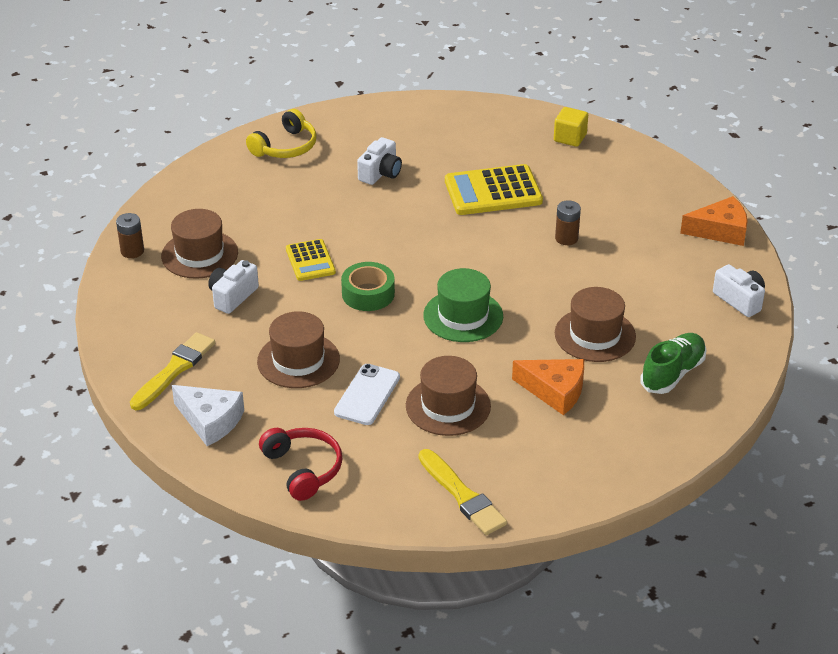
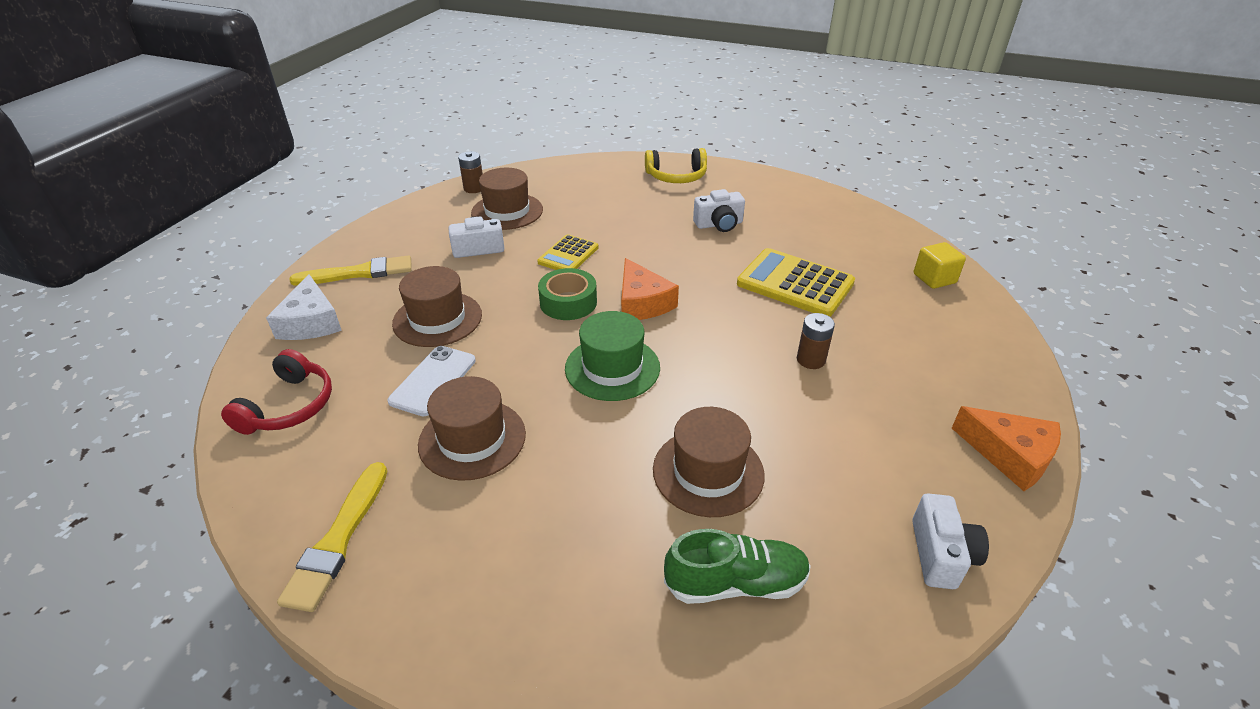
camera: 45 degrees right, 0 degrees up
white phone [334,364,400,425] -> white phone turned 45 degrees counterclockwise [388,346,476,416]
orange cheese [512,359,584,415] -> orange cheese moved to [621,258,679,320]

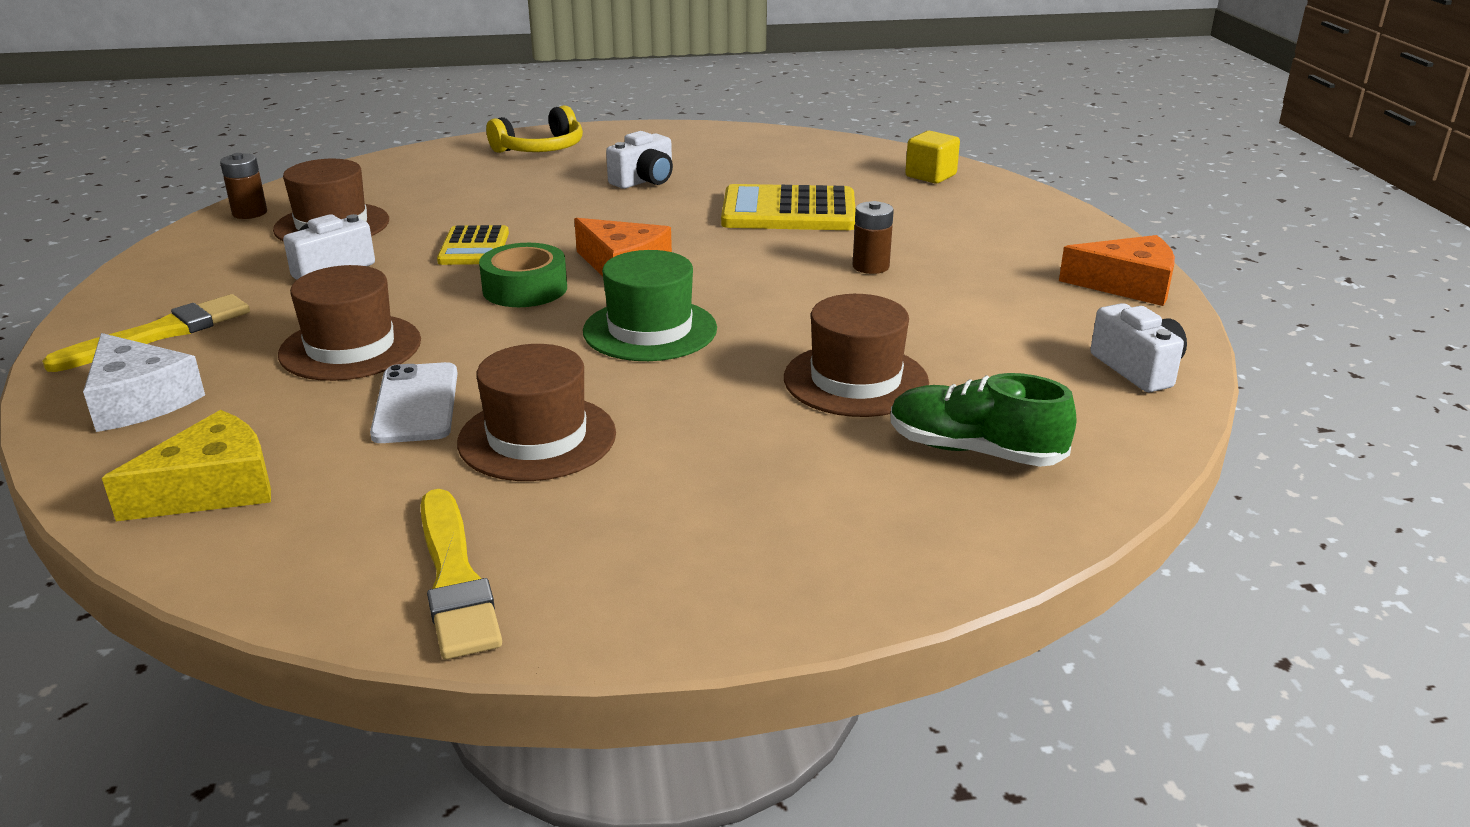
camera: 30 degrees left, 10 degrees down
red headphones [221,349,332,435] -> yellow cheese [102,410,271,521]
green shoe [664,529,811,604] -> green shoe turned 120 degrees counterclockwise [891,373,1077,467]

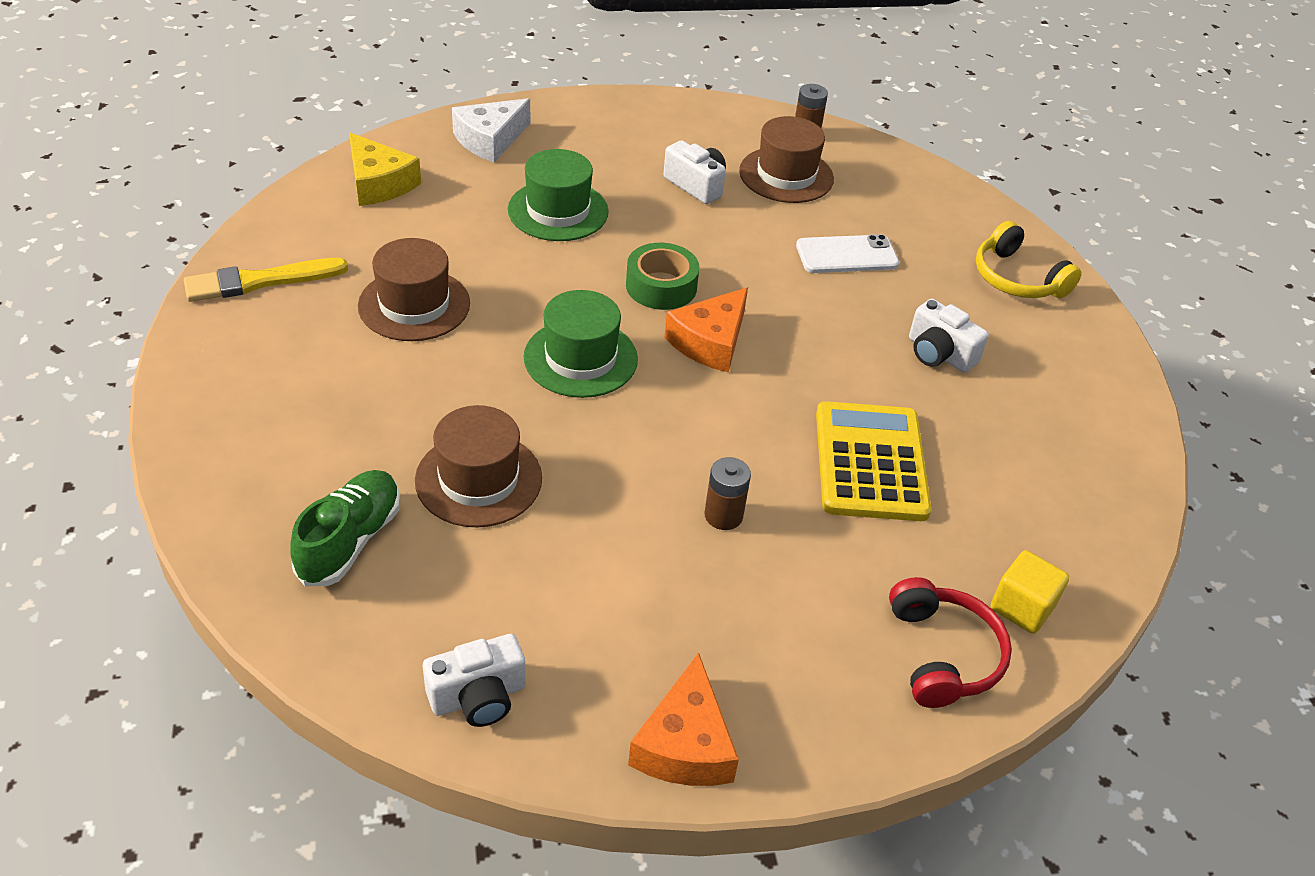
camera: 85 degrees right, 15 degrees up
yellow brush [42,294,250,372] -> none
brown hat [278,265,421,381] -> green hat [508,149,609,241]
white phone [370,362,458,443] -> white phone moved to [796,234,899,273]
yellow calculator [437,225,509,265] -> none
none -> red headphones [889,577,1012,708]

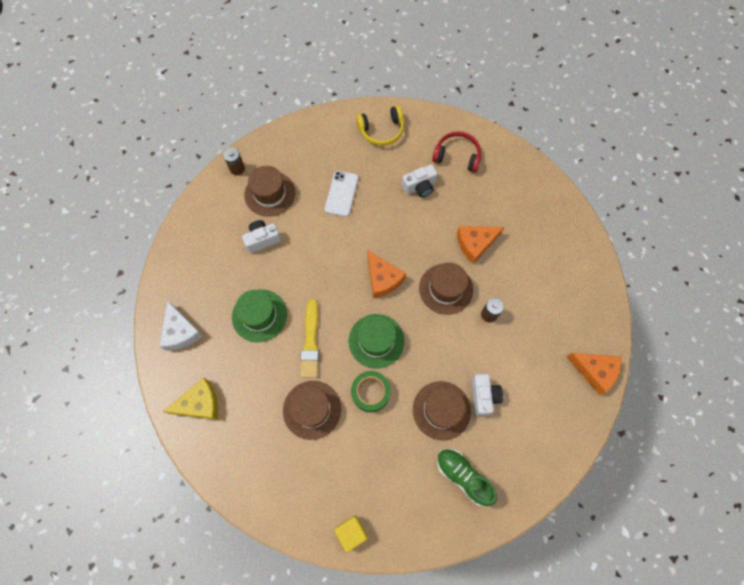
camera: 65 degrees left, 25 degrees up
yellow brush [184,258,348,302] -> yellow brush moved to [300,299,319,378]
white camera [423,634,525,727] -> white camera moved to [472,374,503,416]
green tape [626,243,699,310] -> green tape moved to [351,371,391,412]
yellow calculator [816,401,931,521] -> orange cheese [457,226,504,264]
red headphones [889,577,1012,708] -> red headphones moved to [432,131,481,173]
yellow cube [991,550,1069,634] -> yellow cube moved to [335,516,367,552]
none -> brown hat [419,262,473,315]

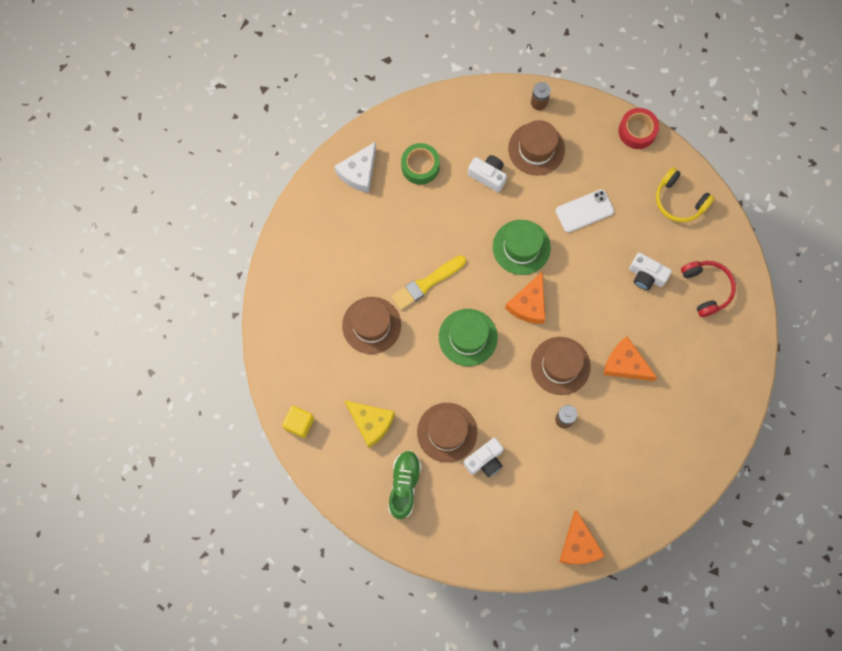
camera: 55 degrees right, 5 degrees up
yellow cheese [163,378,218,420] -> yellow cheese moved to [344,400,395,448]
green hat [232,290,287,342] -> green hat moved to [493,220,551,275]
green tape [351,371,391,412] -> green tape moved to [401,143,440,185]
none -> red tape [619,108,659,149]

